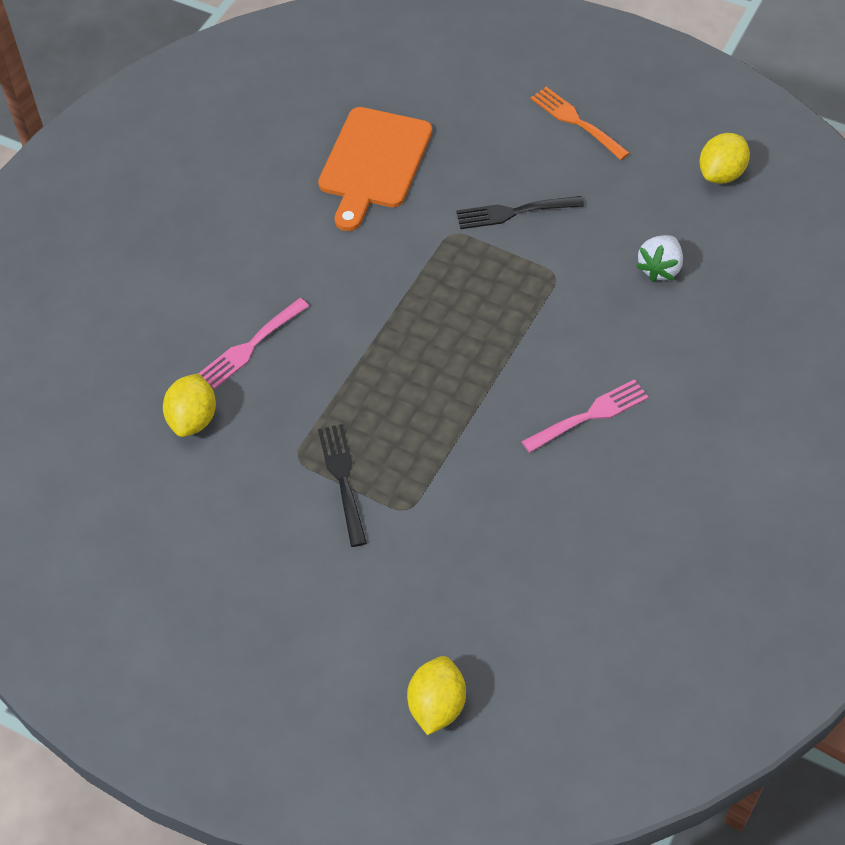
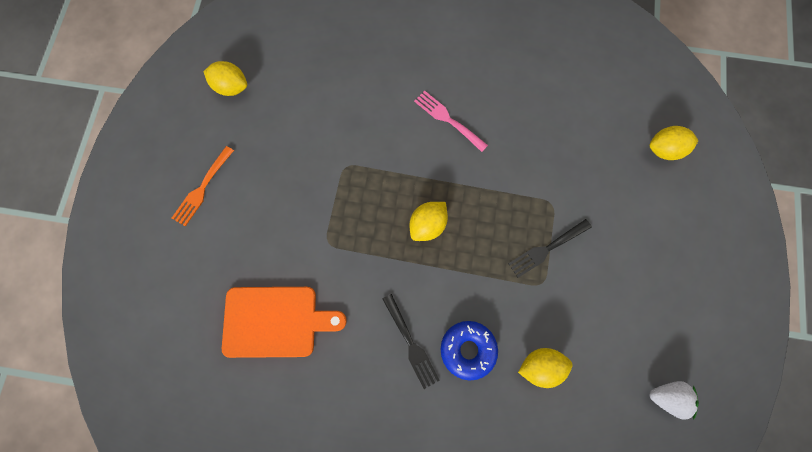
camera: 110 degrees left, 20 degrees up
pink fork [199,298,309,389] -> blue donut [441,321,498,380]
black fork [456,196,584,229] -> black fork moved to [383,294,440,389]
white strawberry [636,235,683,282] -> white strawberry moved to [649,381,699,420]
none -> yellow lemon [410,202,448,241]

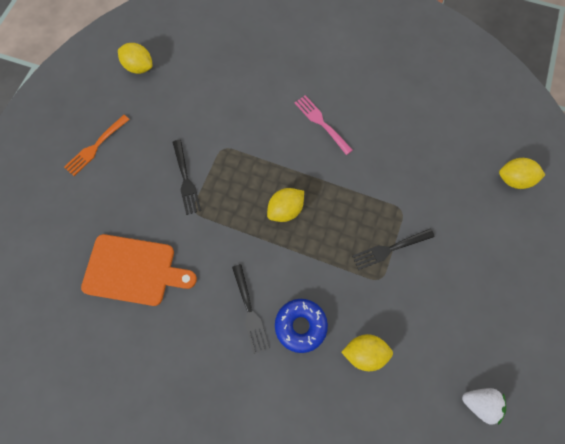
camera: 10 degrees right, 5 degrees down
none -> black fork [173,140,201,215]

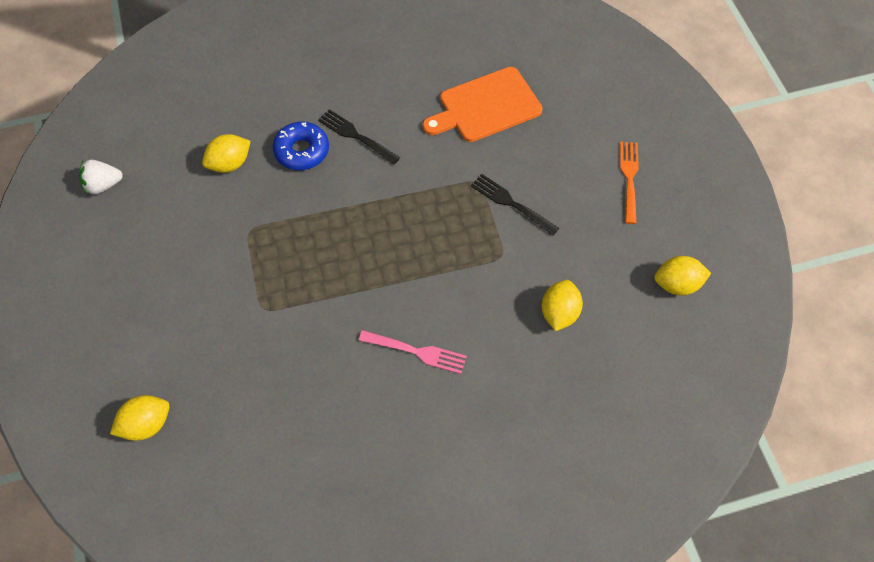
camera: 145 degrees right, 10 degrees down
yellow lemon [267,188,304,222] -> yellow lemon moved to [542,280,583,331]
black fork [352,229,435,270] -> none

